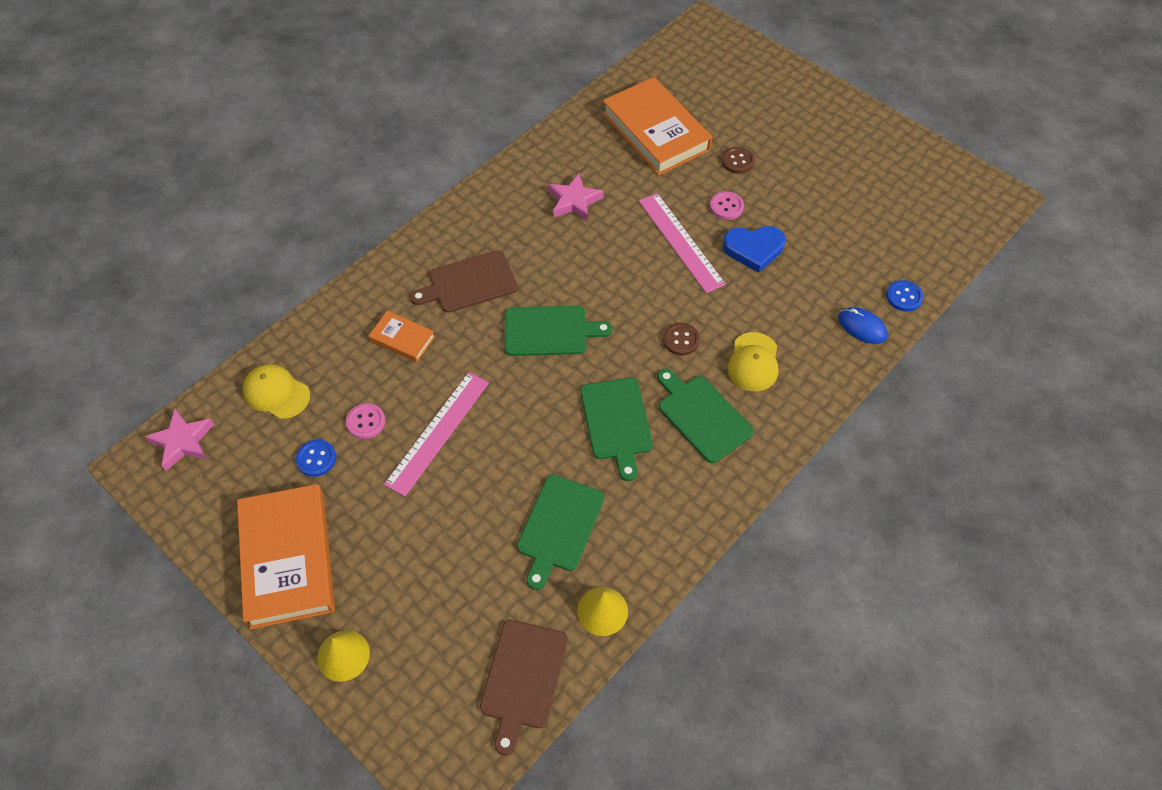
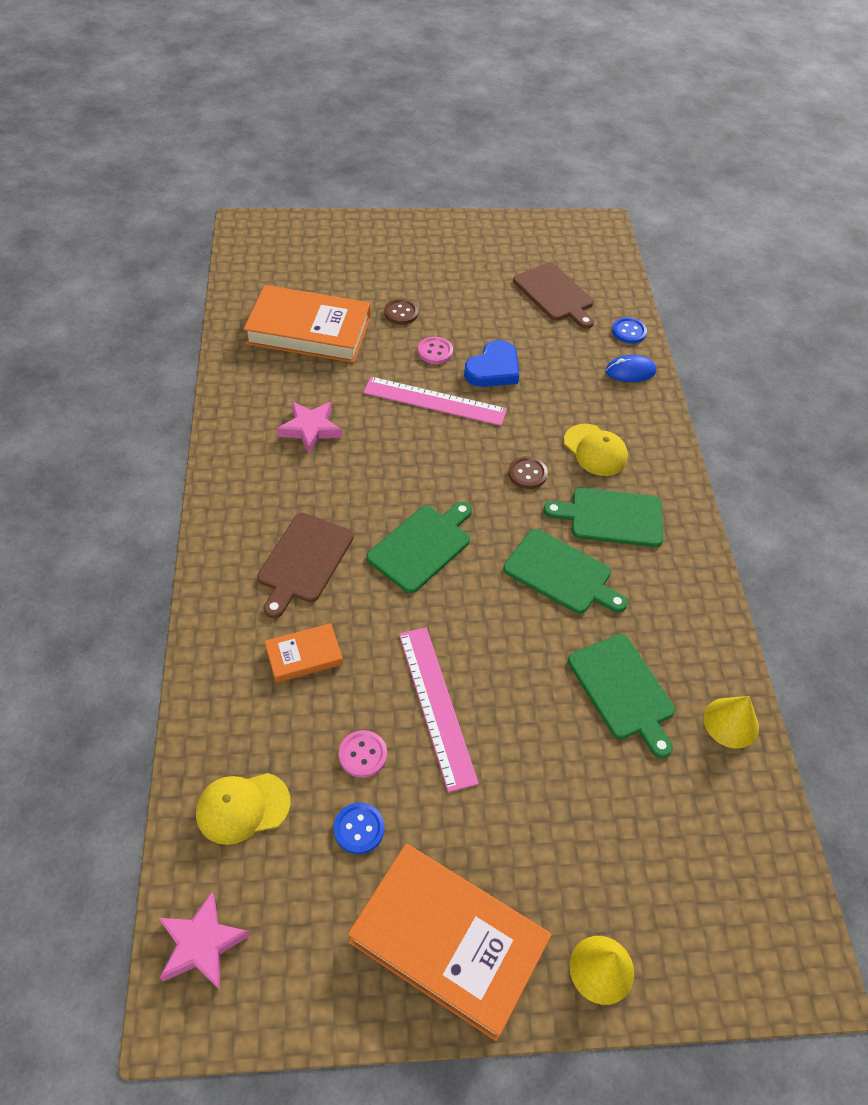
camera: 50 degrees left, 5 degrees down
brown cutting board [480,620,568,756] -> brown cutting board moved to [513,263,594,329]

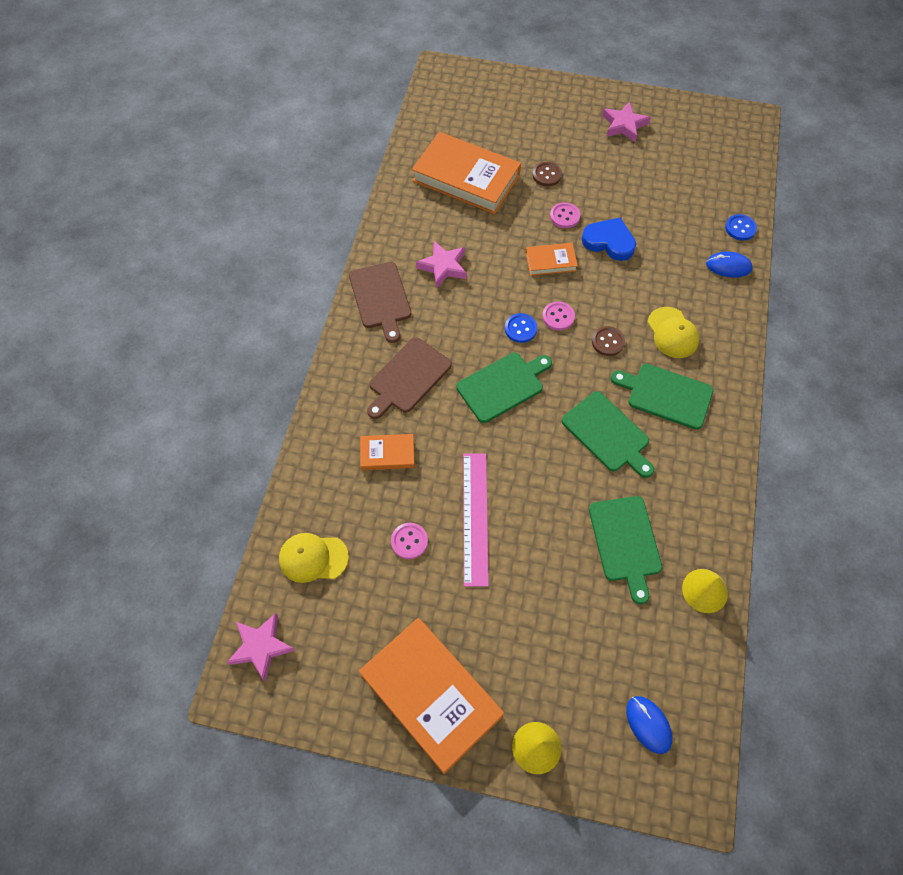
camera: 20 degrees right, 10 degrees up
blue button [334,803,385,854] -> blue button moved to [505,313,537,343]
pink ruler [363,377,507,426] -> orange book [526,243,578,276]
blue heart [464,340,519,387] -> blue heart turned 120 degrees counterclockwise [581,217,636,261]
brown cutting board [513,263,594,329] -> brown cutting board moved to [349,262,411,343]
none -> pink button [542,301,575,331]
none -> pink star [602,101,651,142]
none -> blue mouse [626,696,672,754]

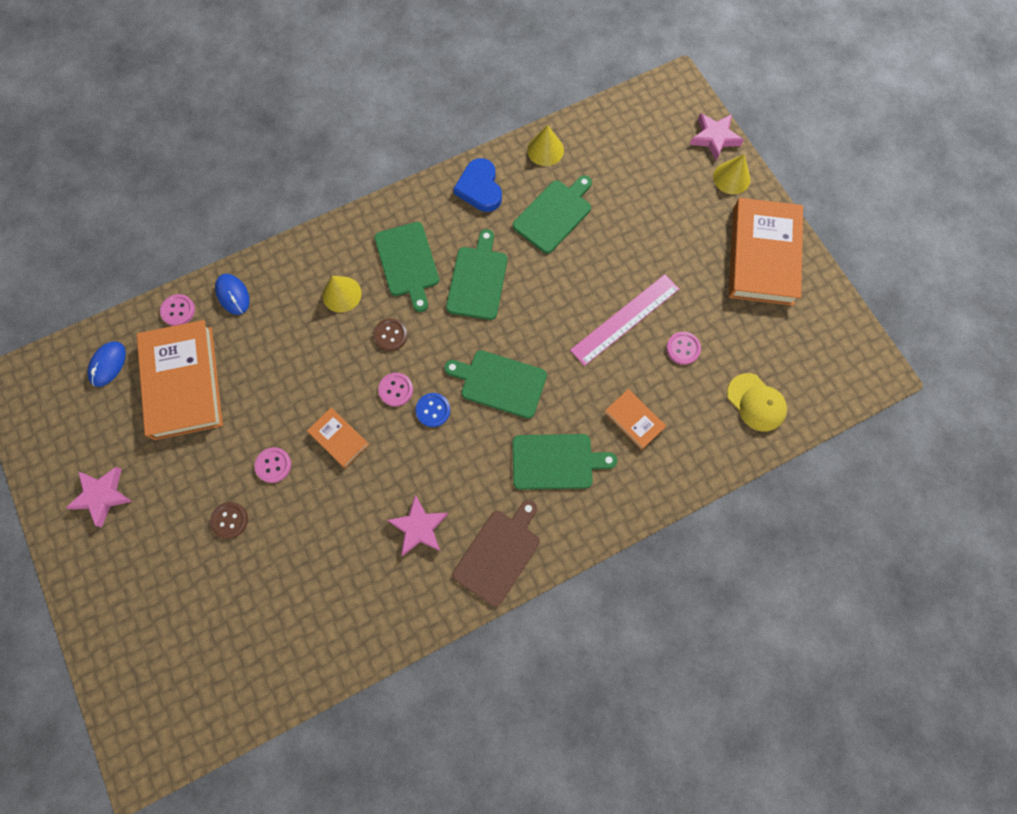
camera: 130 degrees left, 10 degrees up
pink star [227,613,295,681] -> pink star moved to [689,113,744,161]
brown cutting board [367,337,452,419] -> green cutting board [513,434,617,490]
orange book [412,132,521,214] -> orange book moved to [137,320,223,440]
blue heart [581,217,636,261] -> blue heart moved to [453,158,502,212]
blue mouse [626,696,672,754] -> blue mouse moved to [87,341,126,387]
yellow cap [648,307,699,358] -> yellow cone [322,276,362,313]
blue button [725,214,757,241] -> pink button [160,294,195,326]

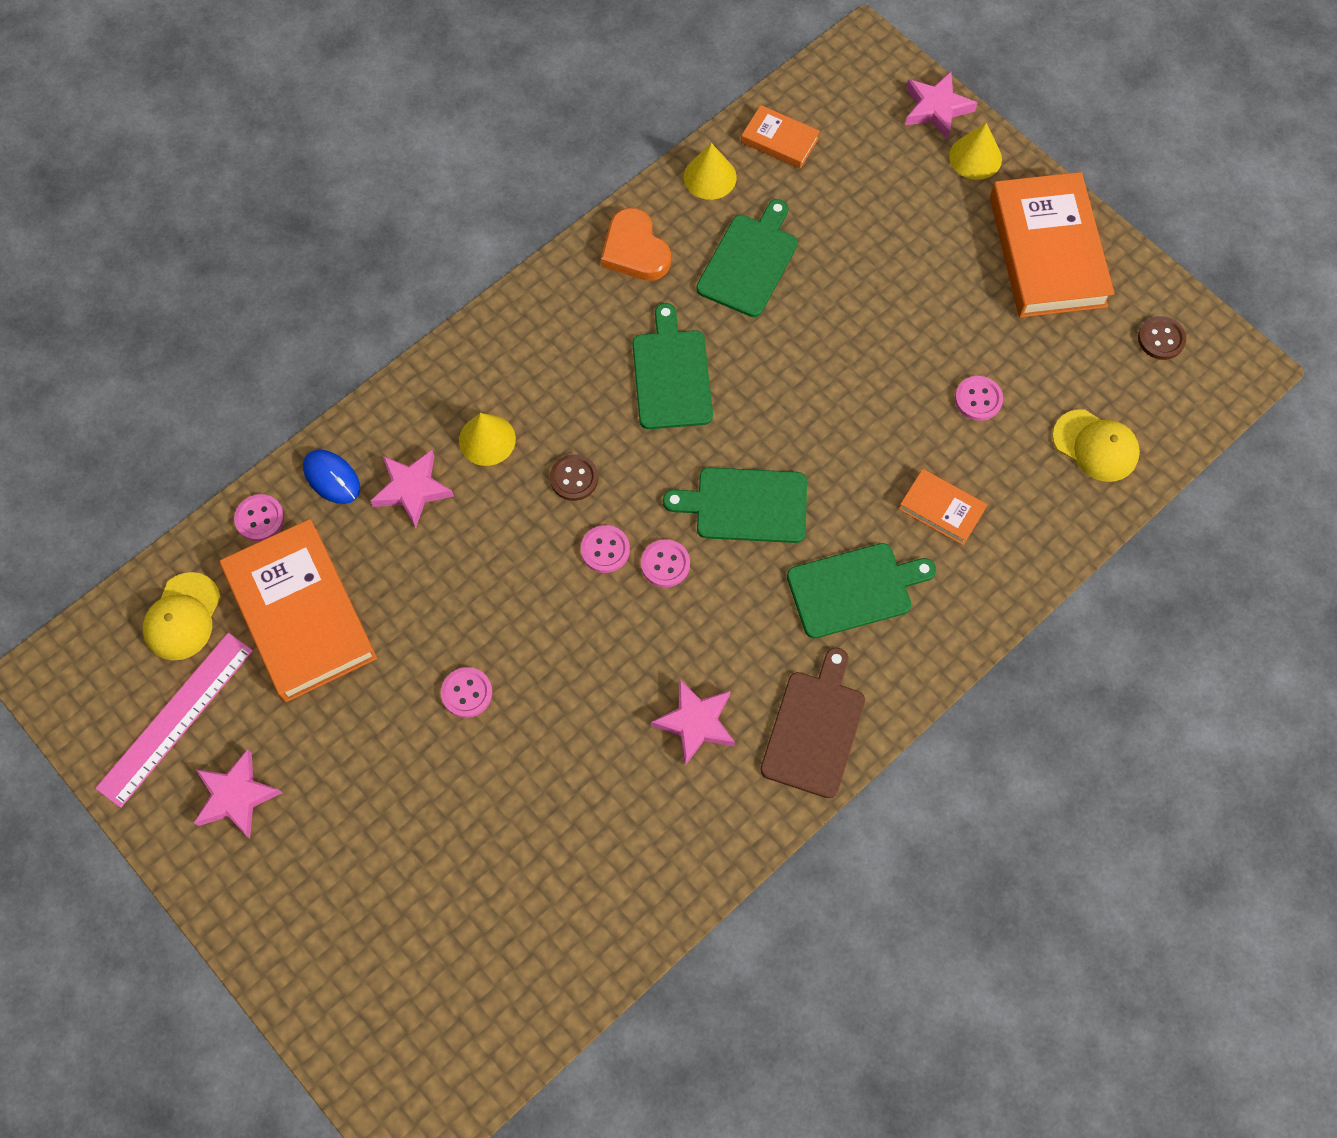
camera: 15 degrees left, 5 degrees down
blue mouse [87,341,126,387] -> yellow cap [143,572,221,661]
brown button [210,502,248,539] -> brown button moved to [1138,316,1186,360]
orange book [307,408,369,468] -> orange book moved to [741,105,820,169]
green cutting board [374,222,439,312] -> none
blue button [416,393,450,427] -> pink button [641,539,690,587]
blue heart [453,158,502,212] -> orange heart [601,208,671,281]
pink ruler [570,274,679,366] -> pink ruler moved to [95,633,253,808]
none -> pink star [371,450,454,528]

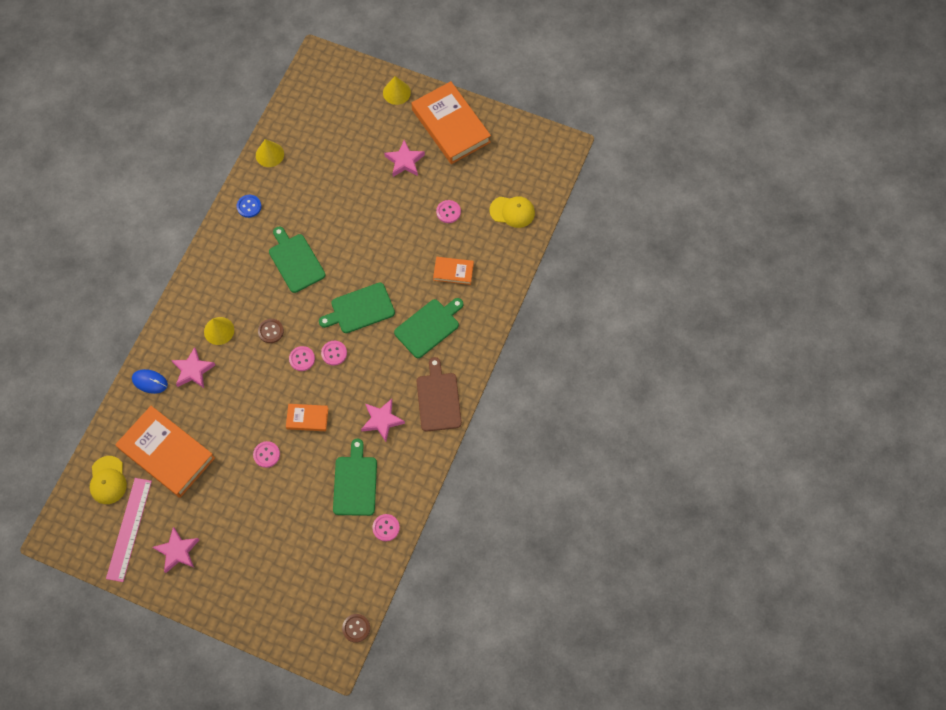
camera: 25 degrees left, 0 degrees up
pink button [234,494,285,541] -> pink button moved to [372,514,400,541]
orange heart [601,208,671,281] -> blue button [237,195,261,218]
green cutting board [696,199,798,317] -> green cutting board moved to [333,439,377,516]
orange book [741,105,820,169] -> orange book moved to [286,404,328,431]
pink star [905,72,977,140] -> pink star moved to [384,140,425,177]
brown button [1138,316,1186,360] -> brown button moved to [342,614,370,643]

